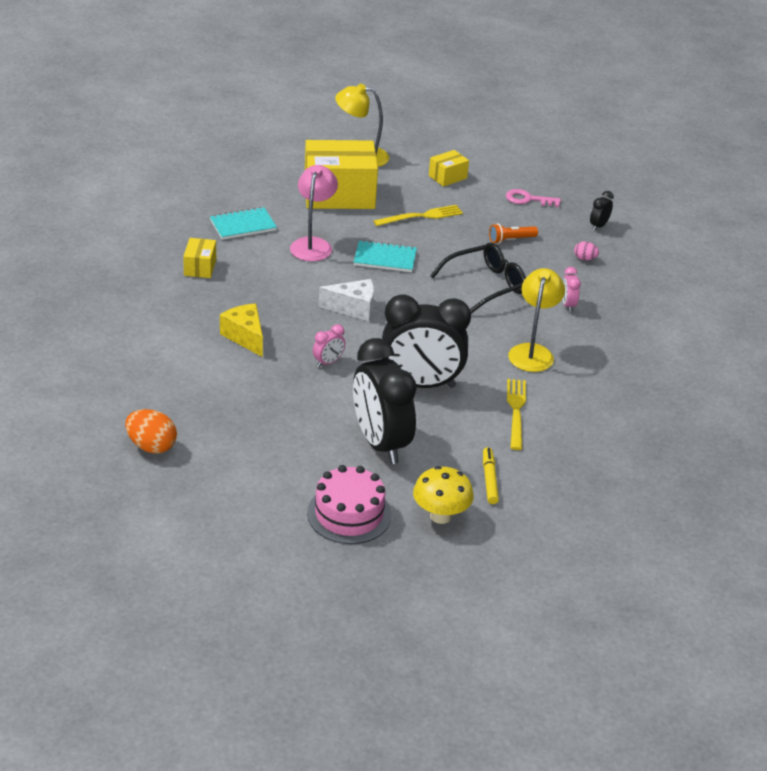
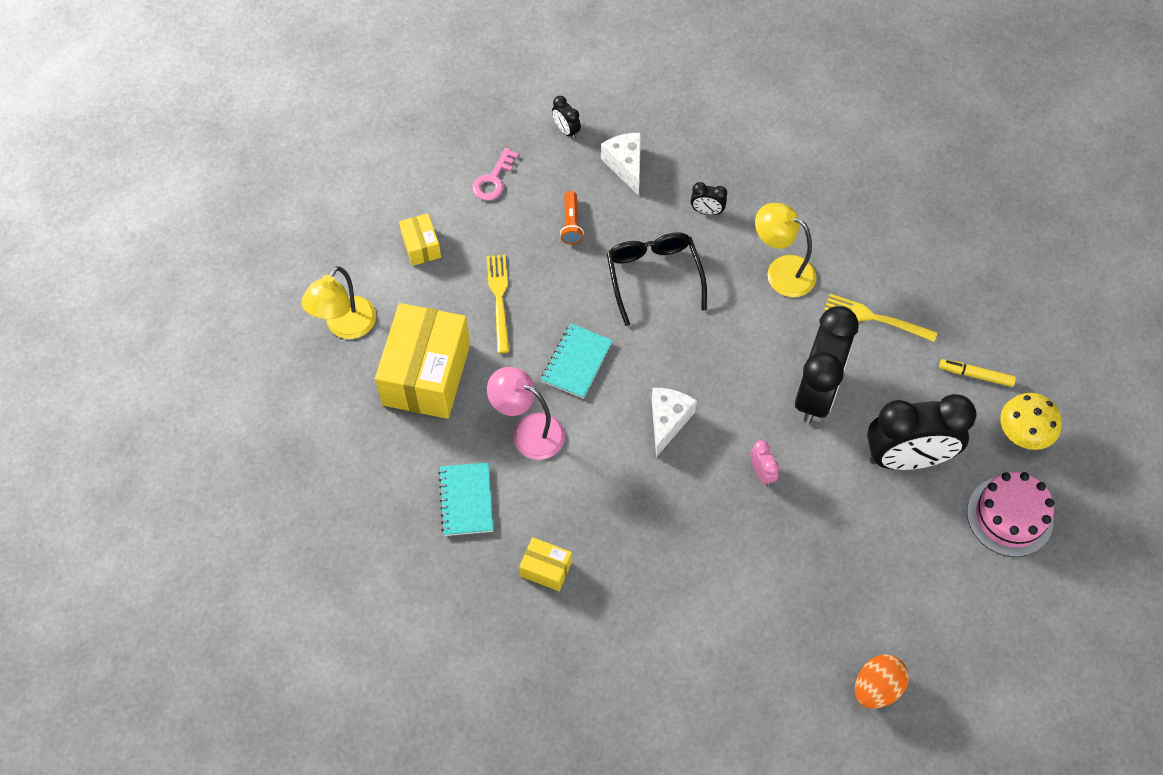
camera: 70 degrees left, 25 degrees up
yellow cheese [220,303,263,357] -> none
pink clock [562,267,581,312] -> black clock [690,182,727,215]
pink egg [574,241,599,260] -> white cheese [601,133,641,196]

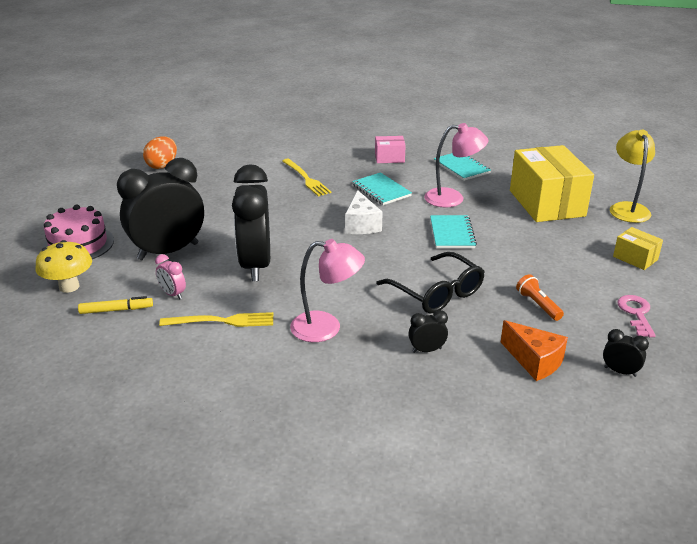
camera: 155 degrees right, 30 degrees down
yellow fork [487,255,509,353] -> yellow fork moved to [282,159,332,197]
yellow box [519,537,572,591] -> pink box [375,136,406,163]
white cheese [601,133,641,196] -> orange cheese [501,320,568,381]
pink clock [750,440,779,486] -> pink clock moved to [155,254,186,299]
yellow lamp [755,203,817,297] -> pink lamp [290,239,365,342]
none -> turquoise notebook [352,172,412,205]

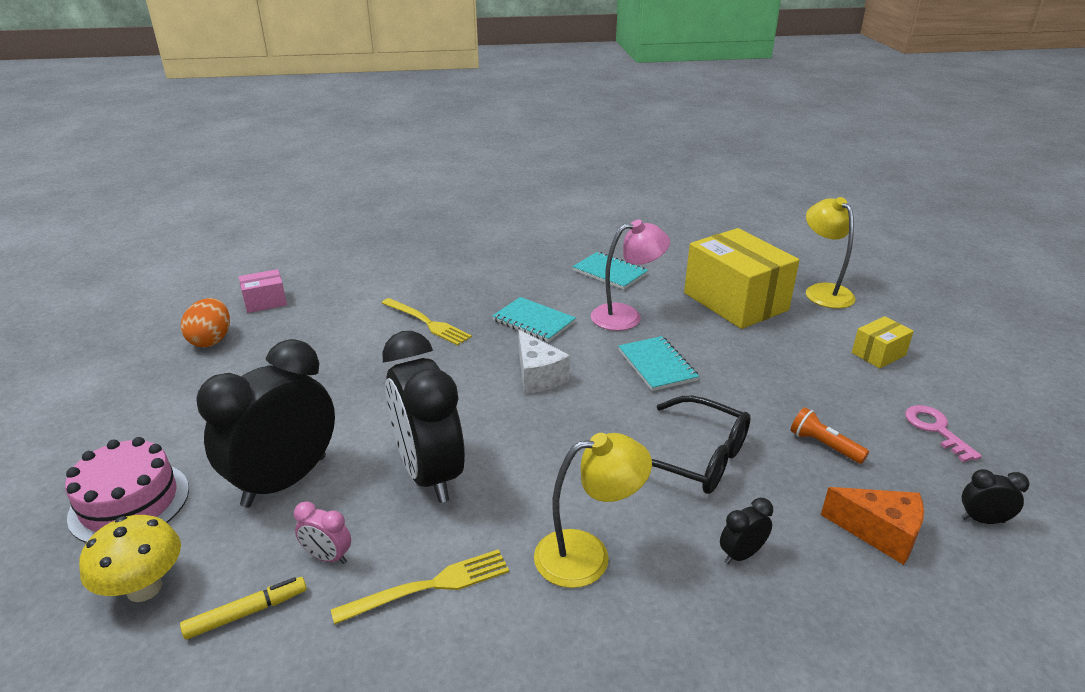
camera: 20 degrees left, 0 degrees up
pink lamp [290,239,365,342] -> yellow lamp [534,433,652,588]
pink box [375,136,406,163] -> pink box moved to [239,269,287,313]
yellow box [613,227,663,270] -> yellow box turned 60 degrees counterclockwise [852,316,914,368]

